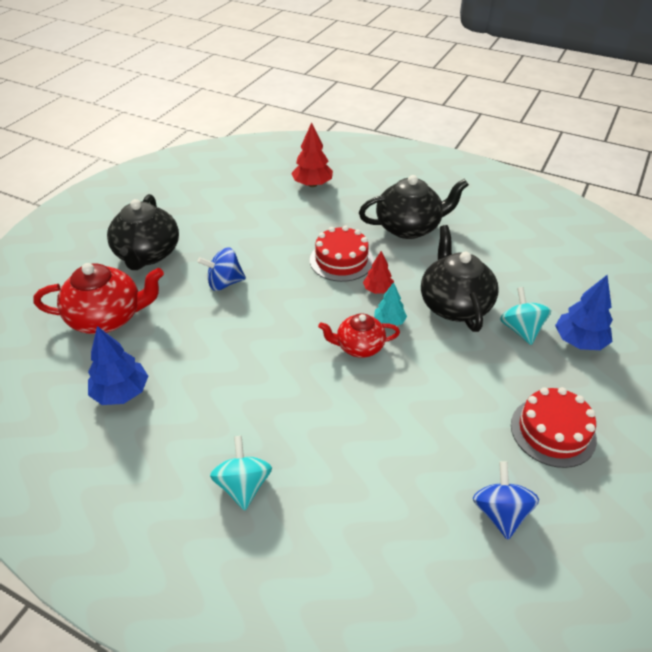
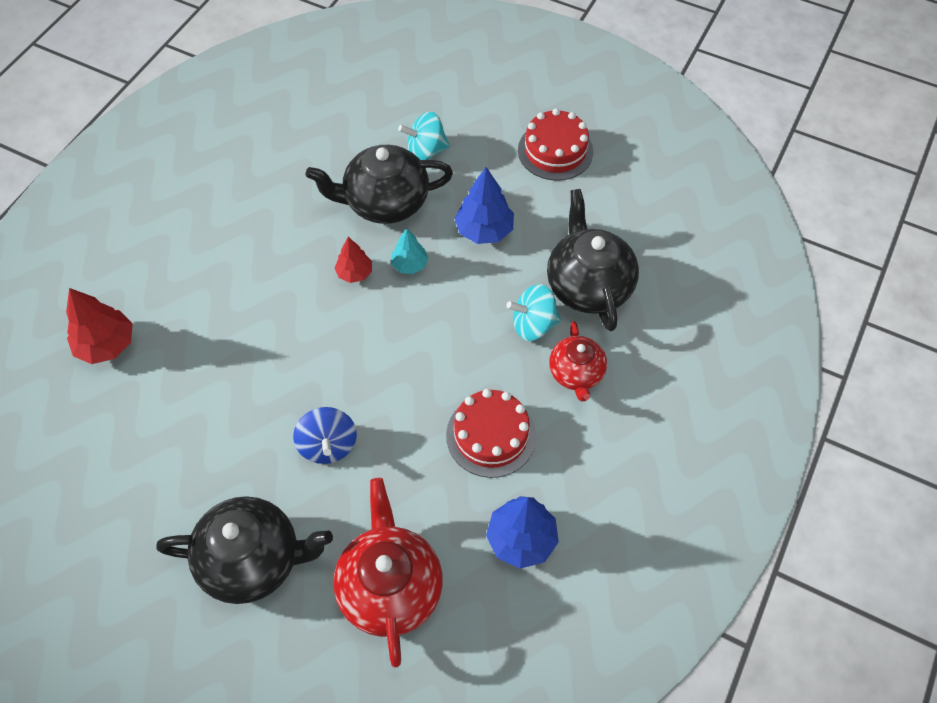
camera: 90 degrees left, 15 degrees up
turquoise spinning top [210,436,272,511] -> turquoise spinning top moved to [507,284,561,341]
red cake [310,226,374,282] -> red cake moved to [446,389,536,478]
red teapot [318,313,400,358] -> red teapot moved to [549,321,607,401]
black teapot [359,175,469,239] -> black teapot moved to [547,189,639,331]
blue spinning top [473,461,539,540] -> none
blue tree [555,275,613,350] -> blue tree moved to [454,167,514,244]

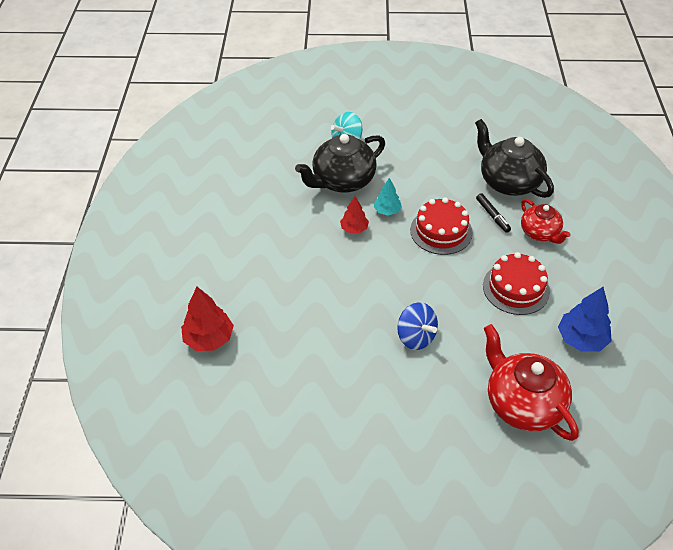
camera: 25 degrees left, 10 degrees down
black teapot [156,496,333,604] -> none
blue tree [454,167,514,244] -> none
turquoise spinning top [507,284,561,341] -> black marker [476,193,511,233]
red cake [518,109,593,181] -> red cake moved to [410,197,473,255]

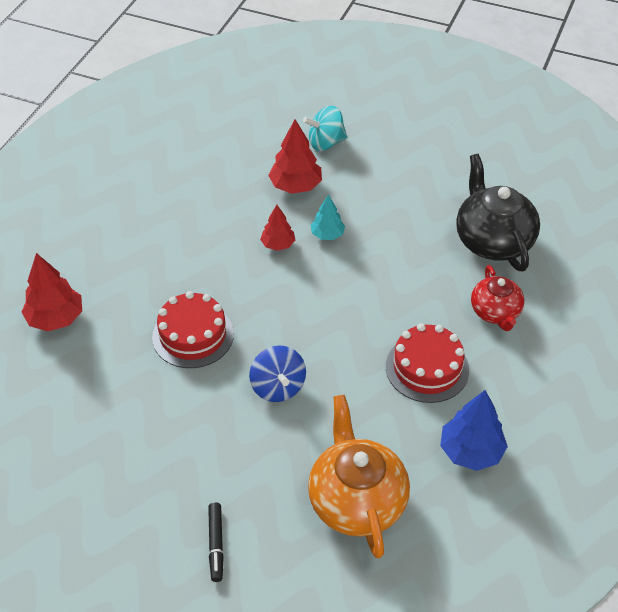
camera: 20 degrees right, 0 degrees up
black teapot [295,134,385,193] -> red tree [268,119,322,194]
red cake [410,197,473,255] -> red cake moved to [152,291,234,368]
black marker [476,193,511,233] -> black marker moved to [208,502,224,582]
red teapot [484,324,579,441] -> orange teapot [308,395,410,559]

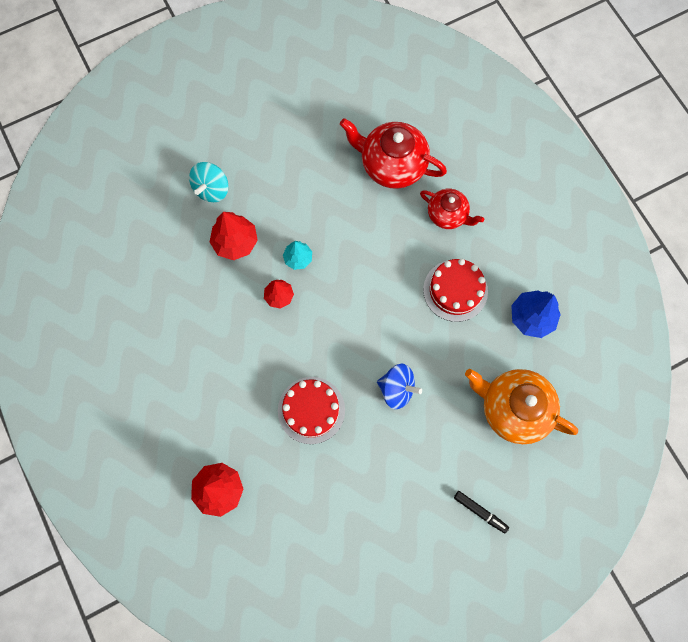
camera: 50 degrees left, 25 degrees up
black teapot [456,154,540,271] -> red teapot [340,118,447,189]

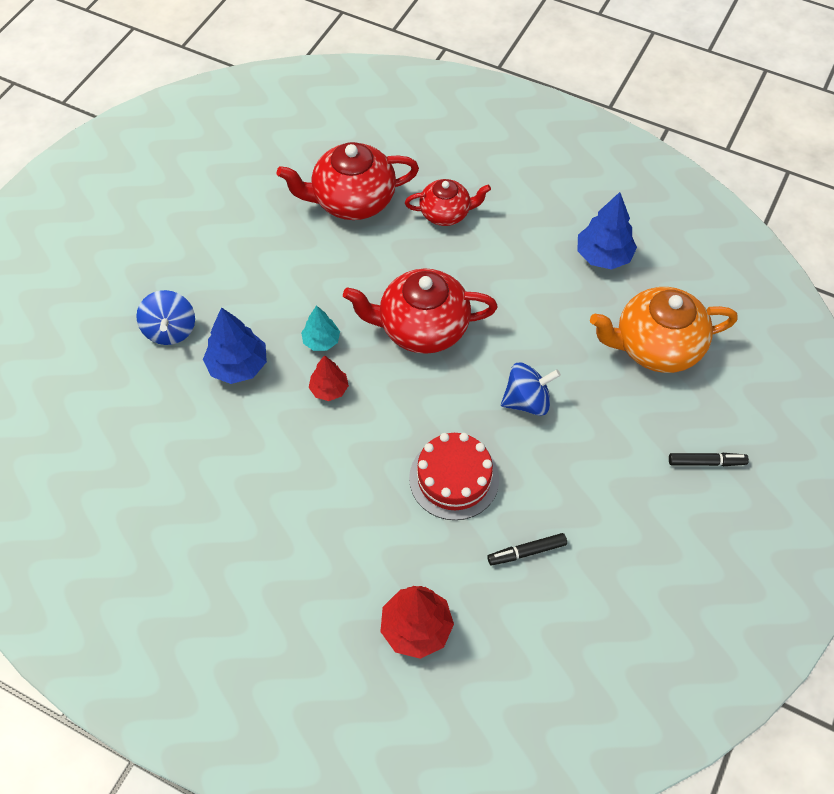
camera: 35 degrees left, 15 degrees down
turquoise spinning top [189,162,228,202] -> blue spinning top [136,290,195,345]
red tree [210,212,258,260] -> blue tree [203,307,267,384]
red cake [423,259,488,322] -> none
none -> red teapot [343,269,498,354]
none -> black marker [487,533,567,565]

